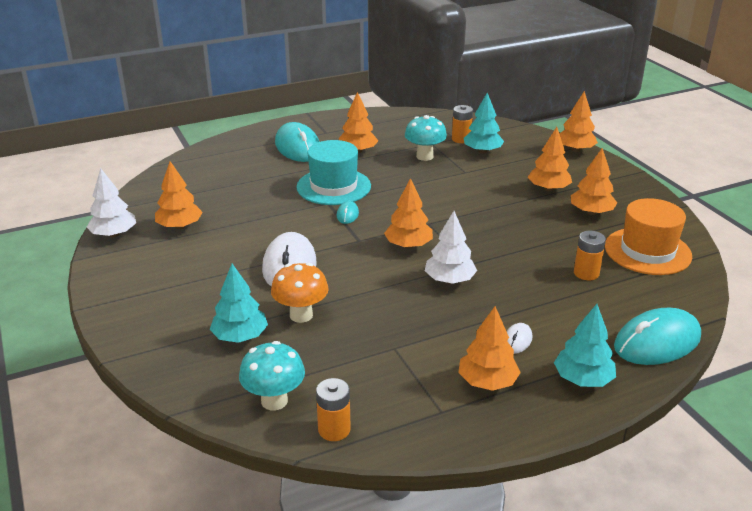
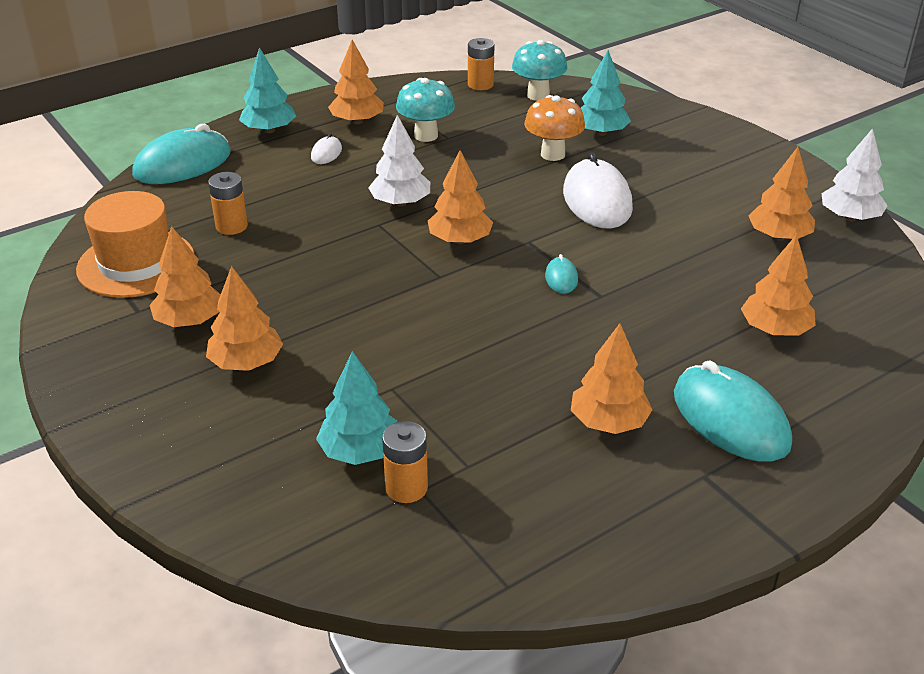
camera: 170 degrees right, 5 degrees up
turquoise hat [296,140,371,205] -> none
turquoise mushroom [405,115,447,161] -> turquoise mushroom moved to [396,78,455,142]
orange tree [560,91,598,152] -> orange tree moved to [741,234,816,336]

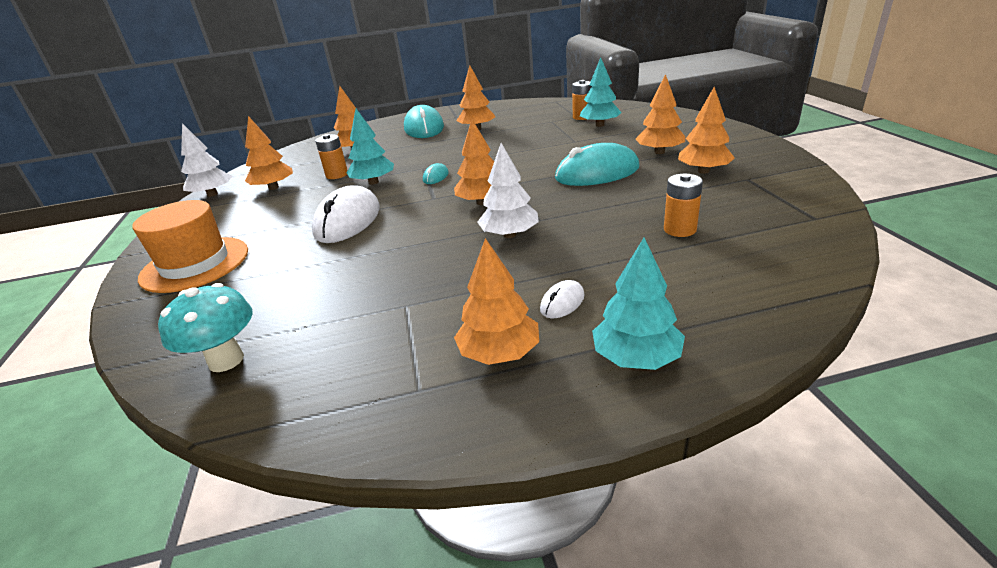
camera: 155 degrees left, 5 degrees down
orange hat [76,191,194,298] -> orange hat moved to [132,200,248,293]
turquoise mouse [132,124,231,184] -> turquoise mouse moved to [555,143,640,186]
turquoise mushroom [396,78,455,142] -> none
orange battery [468,38,494,90] -> orange battery moved to [315,134,348,179]
orange mushroom [524,95,585,161] -> none
turquoise tree [581,50,631,136] -> turquoise tree moved to [347,109,394,185]

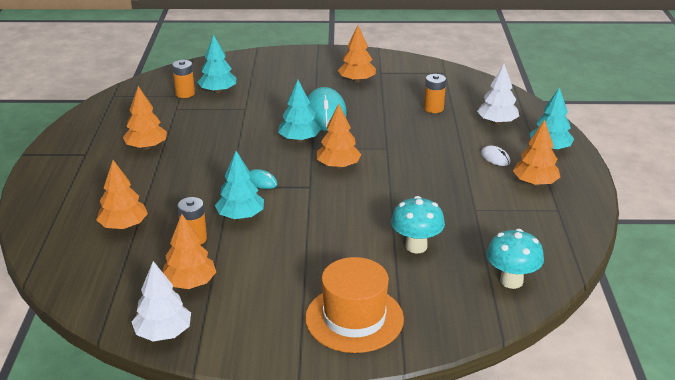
camera: 80 degrees left, 0 degrees up
white mouse [312,185,380,243] -> none
turquoise mouse [404,105,444,138] -> none
white tree [477,143,539,238] -> white tree moved to [477,64,519,125]
orange tree [636,74,685,154] -> none
none -> turquoise tree [278,80,321,142]
none -> turquoise mushroom [391,196,445,253]

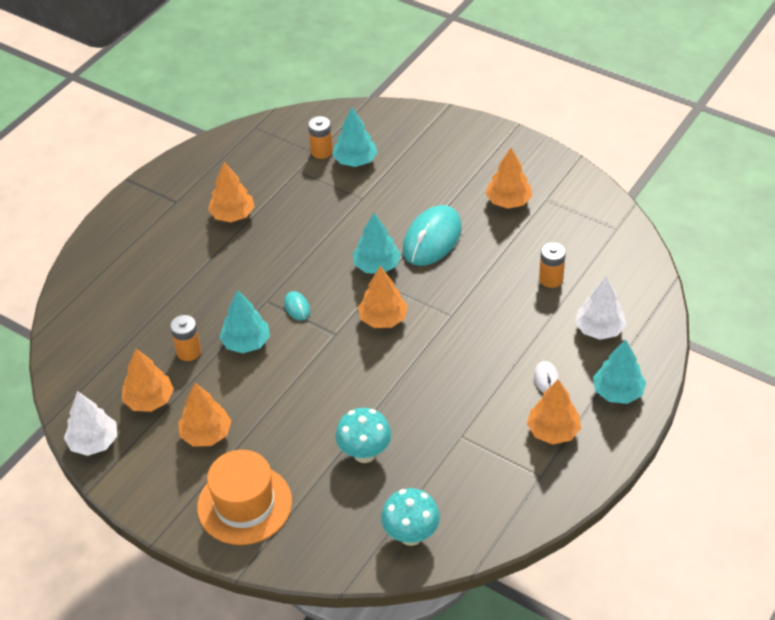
camera: 35 degrees right, 15 degrees up
orange tree [96,160,148,229] -> orange tree moved to [178,383,231,447]

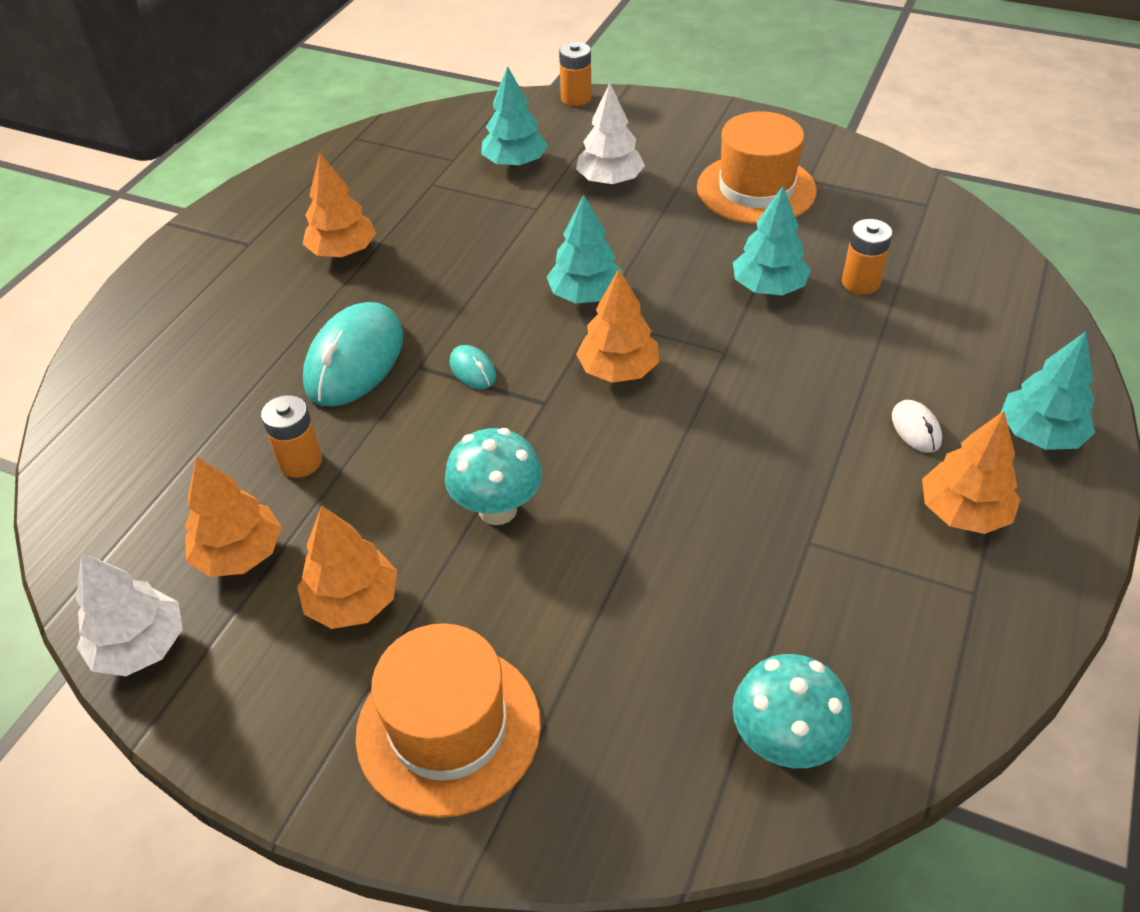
camera: 10 degrees left, 0 degrees up
turquoise tree [219,290,270,353] -> turquoise tree moved to [733,186,811,295]
orange battery [308,116,333,159] -> orange battery moved to [559,42,592,106]
turquoise mushroom [335,408,392,463] -> turquoise mushroom moved to [445,428,542,525]
turquoise mouse [403,205,462,266] -> turquoise mouse moved to [303,302,403,407]
orange tree [486,148,532,209] -> orange hat [697,111,817,225]
white tree [575,276,626,340] -> white tree moved to [576,83,645,185]

